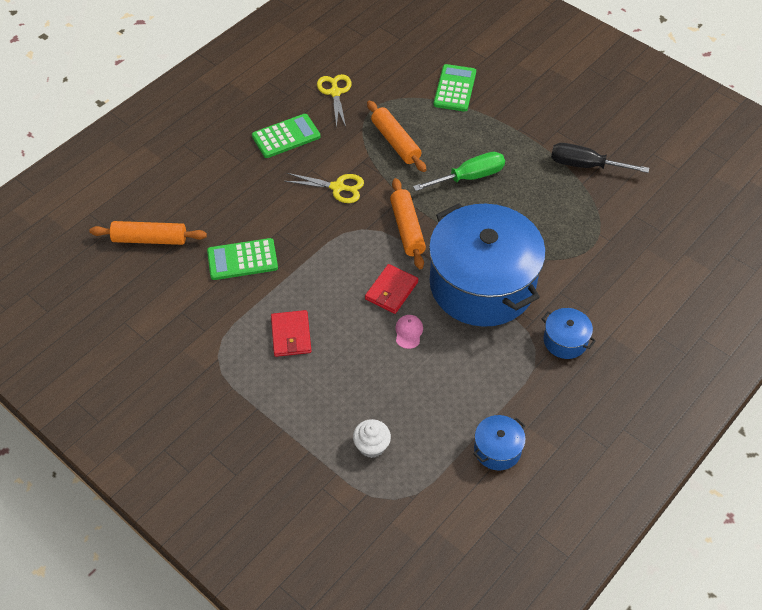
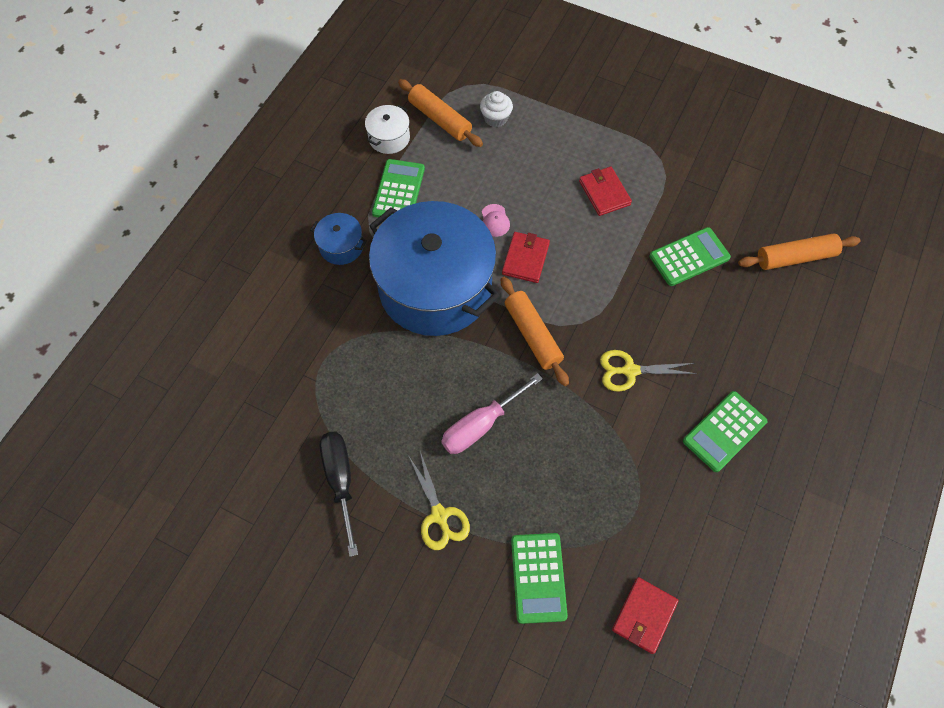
camera: 165 degrees right, 10 degrees up
yellow scissors [317,74,352,128] -> yellow scissors moved to [408,451,470,550]
orange rolling pin [367,100,427,172] -> orange rolling pin moved to [398,79,483,147]
green screwdriver [413,152,505,191] -> pink screwdriver [441,373,543,454]
blue pot [474,415,526,470] -> white pot [365,105,410,154]
black screwdriver [551,143,649,173] -> black screwdriver turned 105 degrees counterclockwise [319,432,358,557]
none -> green calculator [372,159,425,218]
none -> red wallet [612,577,679,654]

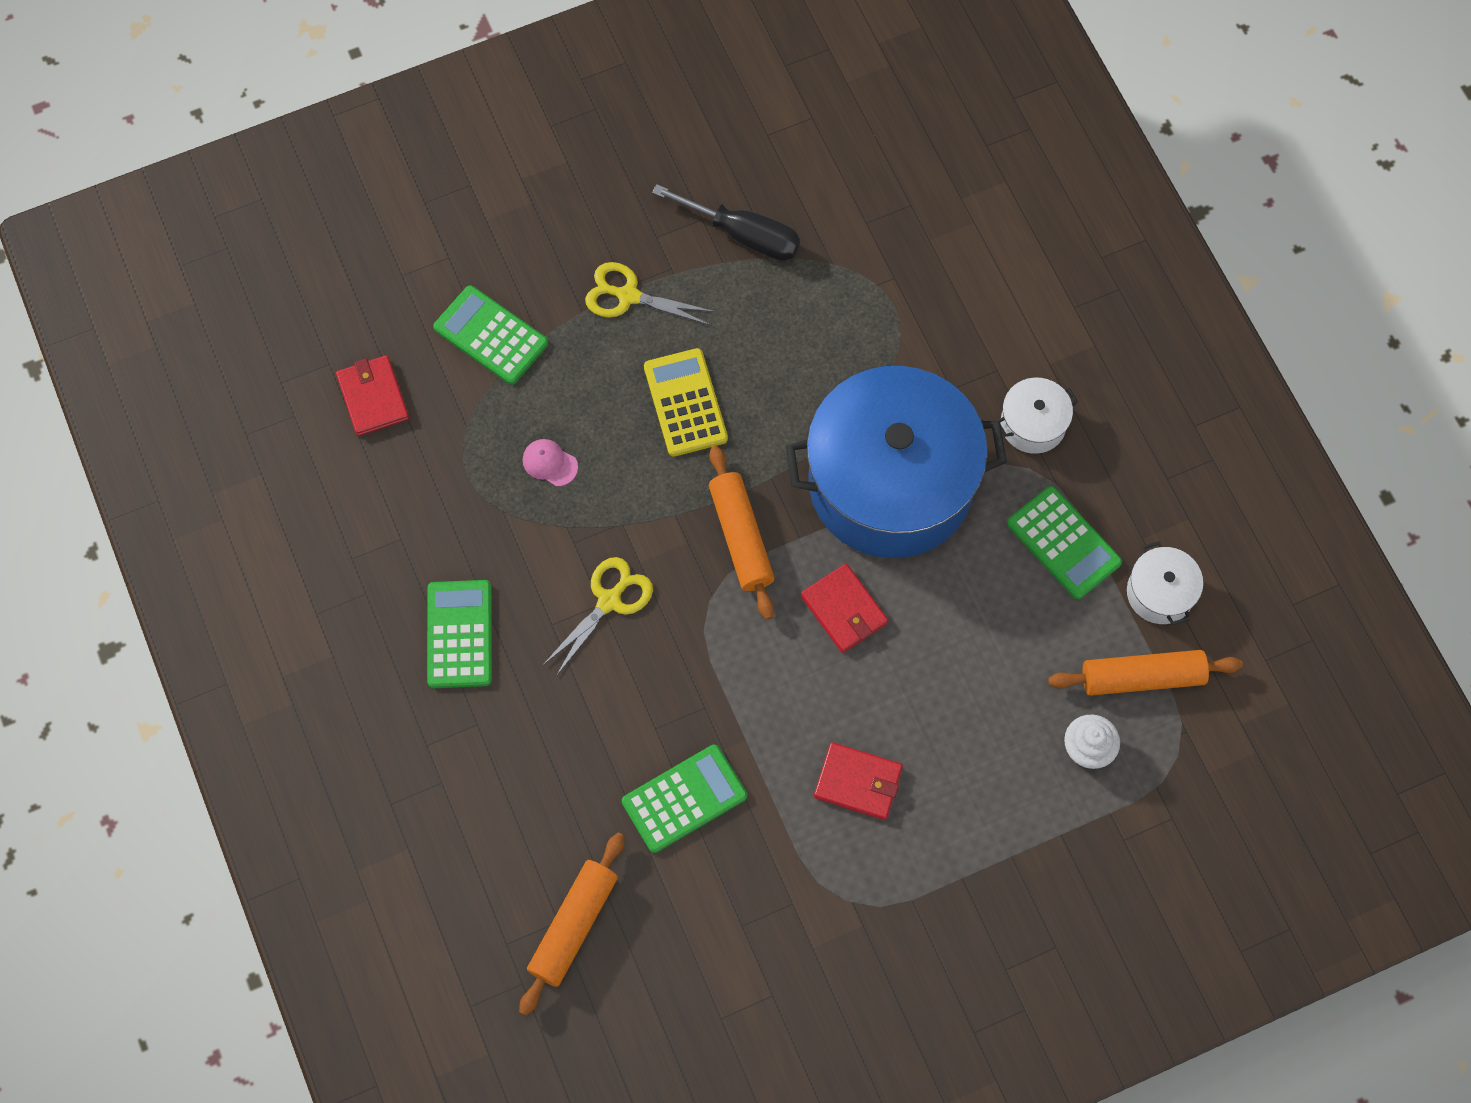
camera: 130 degrees right, 5 degrees up
blue pot [311,213,367,265] -> white pot [998,378,1078,454]
pink screwdriver [441,373,543,454] -> yellow calculator [644,348,728,457]
pink cap [482,204,510,237] -> pink cap moved to [523,439,578,486]
orange rolling pin [501,277,569,386] -> orange rolling pin turned 60 degrees clockwise [709,445,774,620]
green calculator [649,227,731,286] -> green calculator turned 135 degrees counterclockwise [622,745,747,853]

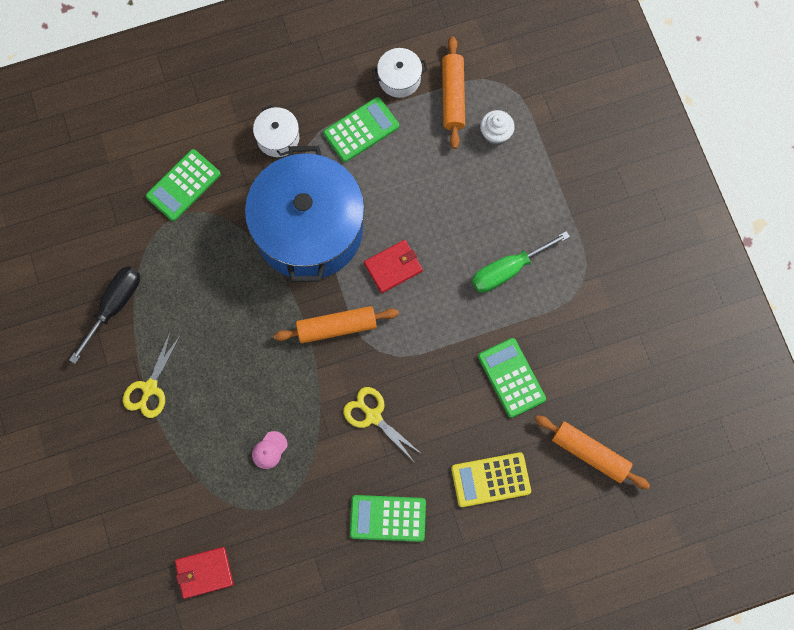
camera: 85 degrees left, 5 degrees up
green calculator [433,285,548,385] -> green calculator moved to [146,149,221,221]
yellow calculator [644,348,728,457] -> yellow calculator moved to [451,452,531,507]
red wallet [814,742,903,820] -> green screwdriver [472,231,570,293]

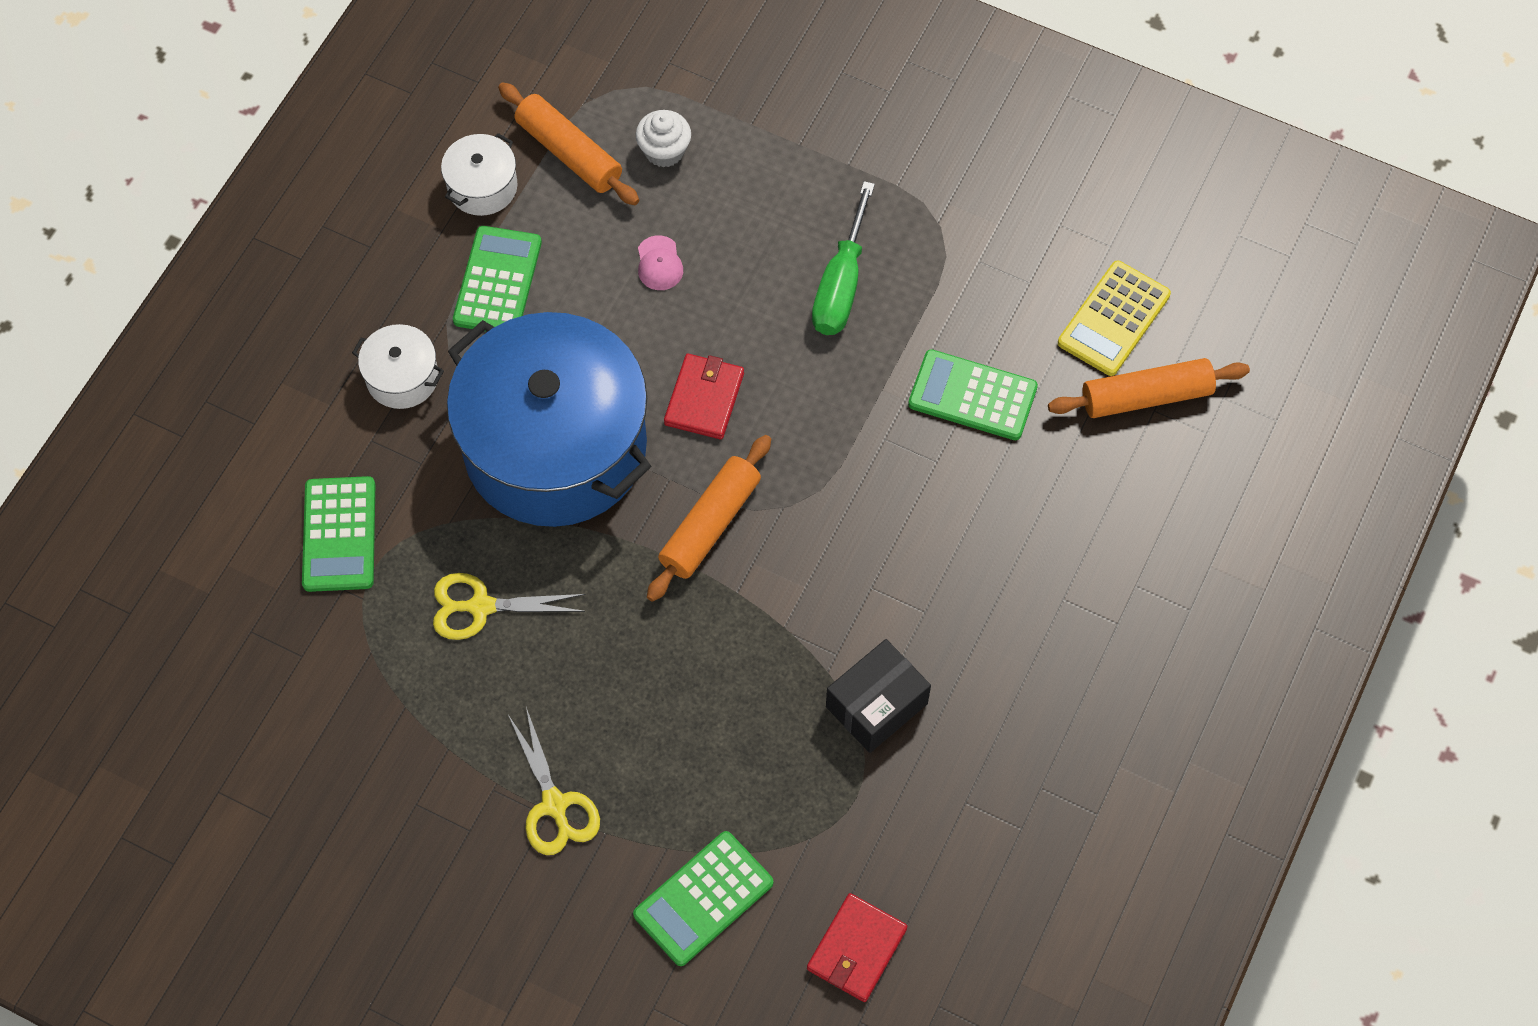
camera: 45 degrees left, 10 degrees down
black screwdriver [69,266,140,364] -> none
pink cap [252,431,288,469] -> pink cap moved to [638,235,683,290]
yellow scissors [343,387,423,463] -> yellow scissors moved to [433,573,585,640]
green calculator [350,495,426,542] -> green calculator moved to [633,831,773,966]
yellow calculator [451,452,531,507] -> yellow calculator moved to [1058,261,1171,376]
none -> black box [826,639,931,753]

